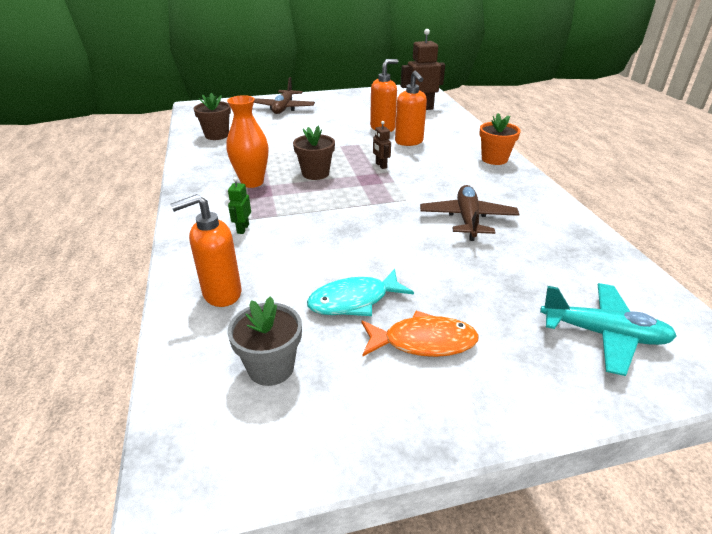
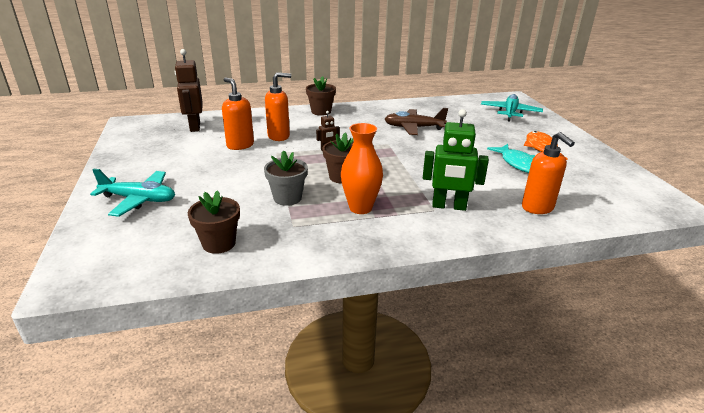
camera: 90 degrees left, 5 degrees down
green robot [228,177,251,234] -> green robot [423,109,489,211], size x2.03
grey flower pot [228,296,302,386] -> grey flower pot moved to [264,150,308,206]
brown plane [254,77,315,114] -> turquoise plane [90,169,175,217]
orange flower pot [479,113,521,165] -> brown flower pot [306,76,336,116]

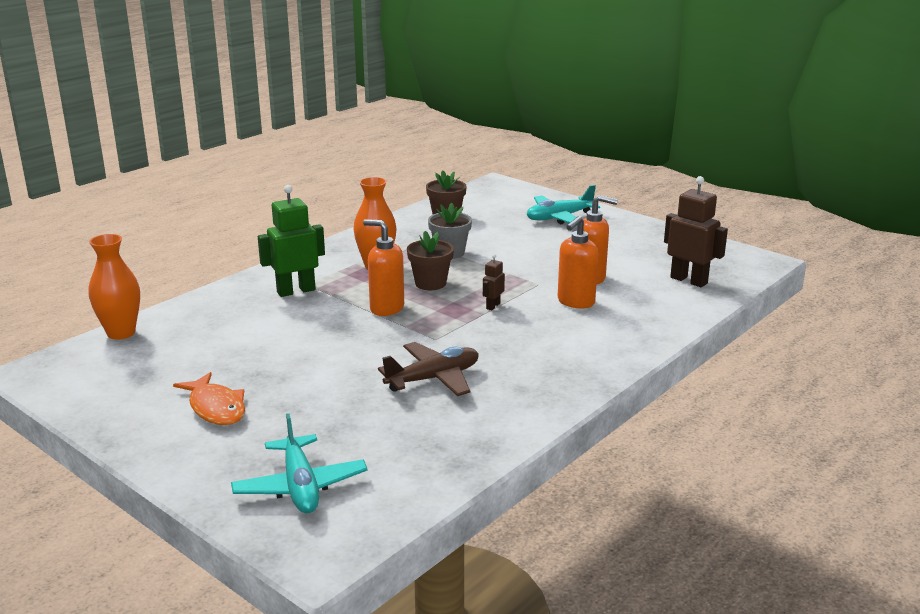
camera: 145 degrees right, 5 degrees down
brown flower pot [306,76,336,116] -> none
turquoise fish [487,144,535,173] -> none
orange soap dispenser [522,132,575,214] -> orange soap dispenser moved to [363,219,404,316]
none -> orange vase [89,234,140,340]

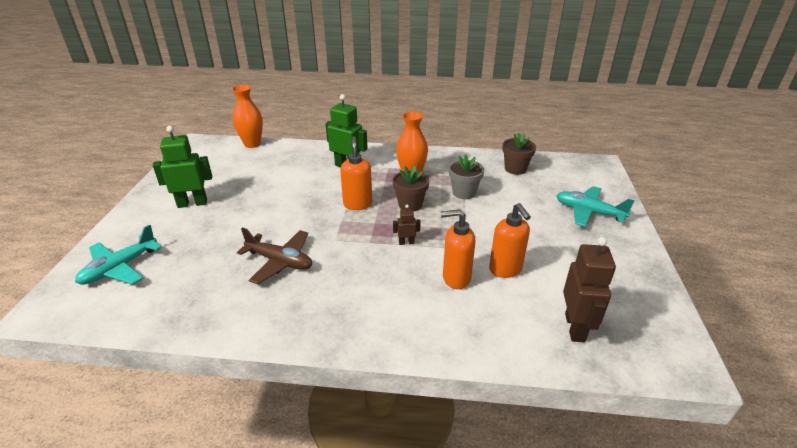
camera: 55 degrees right, 10 degrees up
orange fish [173,372,245,425] -> green robot [153,126,212,208]

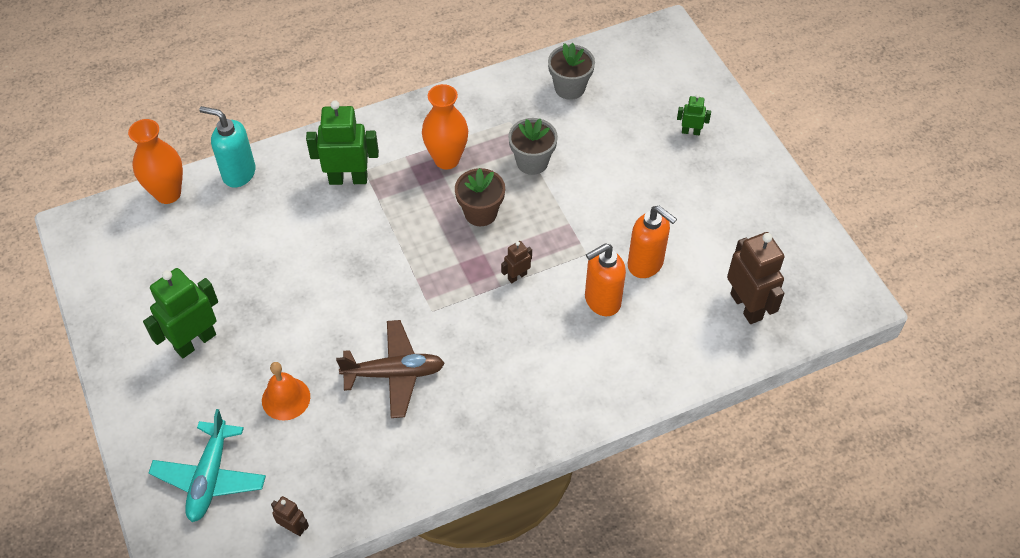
camera: 30 degrees left, 20 degrees up
orange soap dispenser [340,136,372,210] -> none
brown flower pot [502,133,536,175] -> grey flower pot [548,43,595,100]
turquoise plane [556,186,635,227] -> green robot [677,94,711,135]
none -> turquoise soap dispenser [199,106,256,188]
none -> orange bell [262,362,310,421]
none -> brown robot [271,496,309,536]

